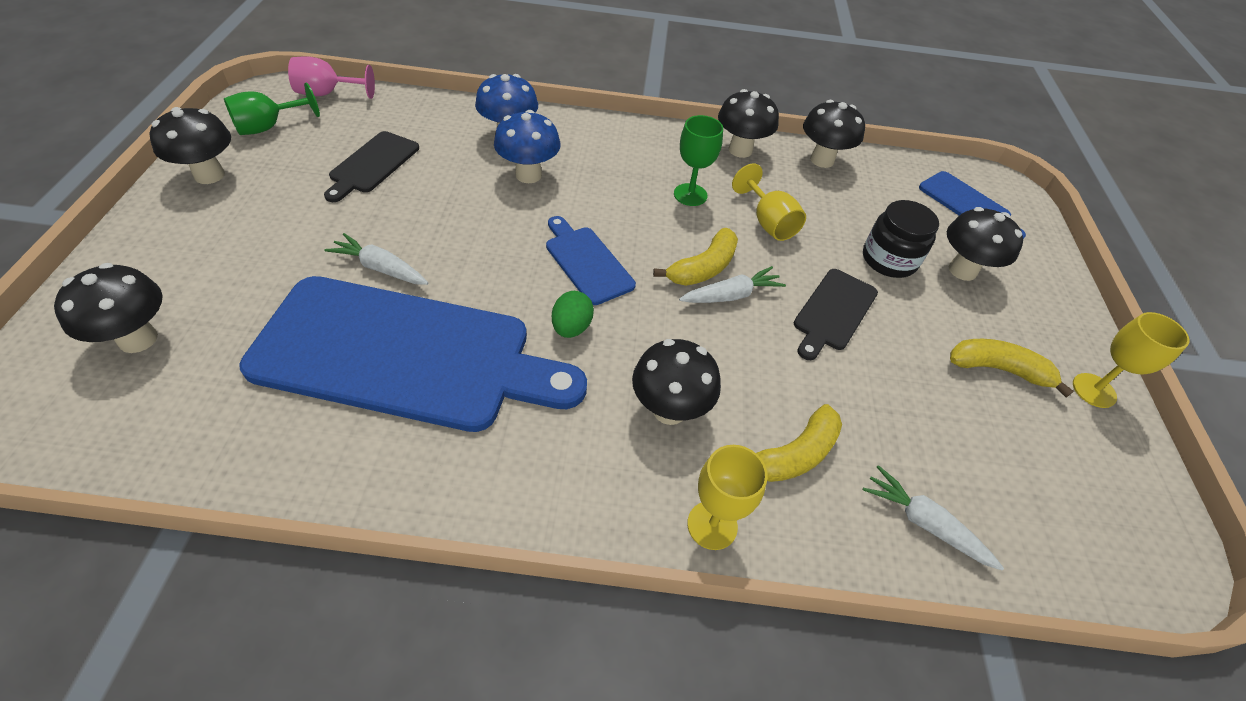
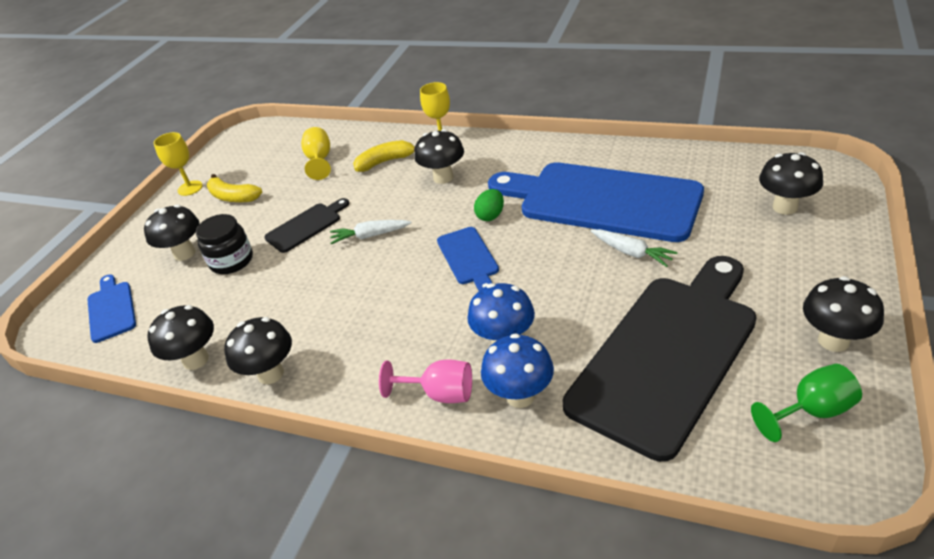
camera: 155 degrees left, 10 degrees down
pink goblet [288,56,375,99] -> pink goblet moved to [379,359,472,403]
black cutting board [324,131,419,202] -> black cutting board [562,256,757,462], size x2.24
yellow banana [653,228,738,286] -> none
green goblet [674,115,723,206] -> none
yellow goblet [732,163,806,241] -> yellow goblet moved to [301,127,331,180]
white carrot [863,465,1004,570] -> none

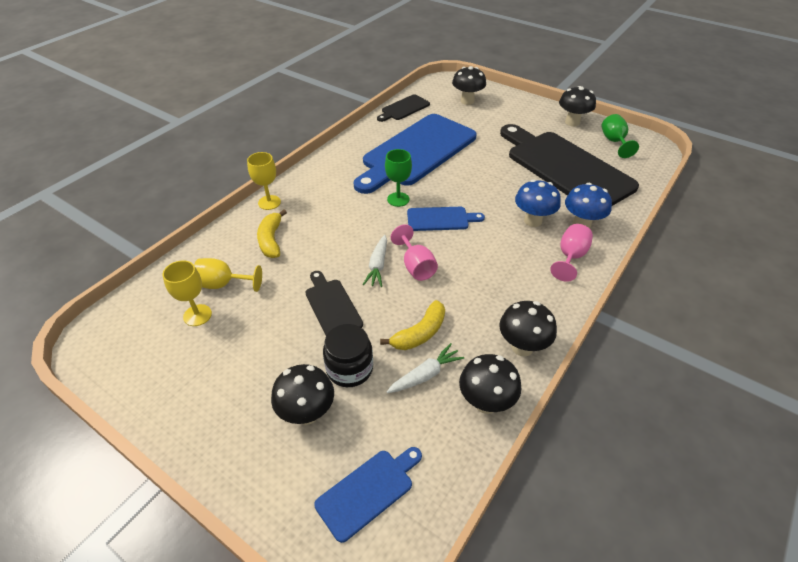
camera: 80 degrees left, 5 degrees up
blue cutting board [87,275,136,343] -> blue cutting board turned 150 degrees clockwise [314,447,422,543]
yellow goblet [154,132,203,196] -> yellow goblet moved to [163,260,212,326]
yellow banana [207,174,262,202] -> yellow banana moved to [380,300,445,350]
black mushroom [414,129,464,184] -> none
green egg [474,189,504,221] -> green goblet [385,149,412,207]
white carrot [591,229,678,267] -> white carrot moved to [387,343,464,393]
none -> black cutting board [377,94,430,122]
none -> pink goblet [391,224,438,281]

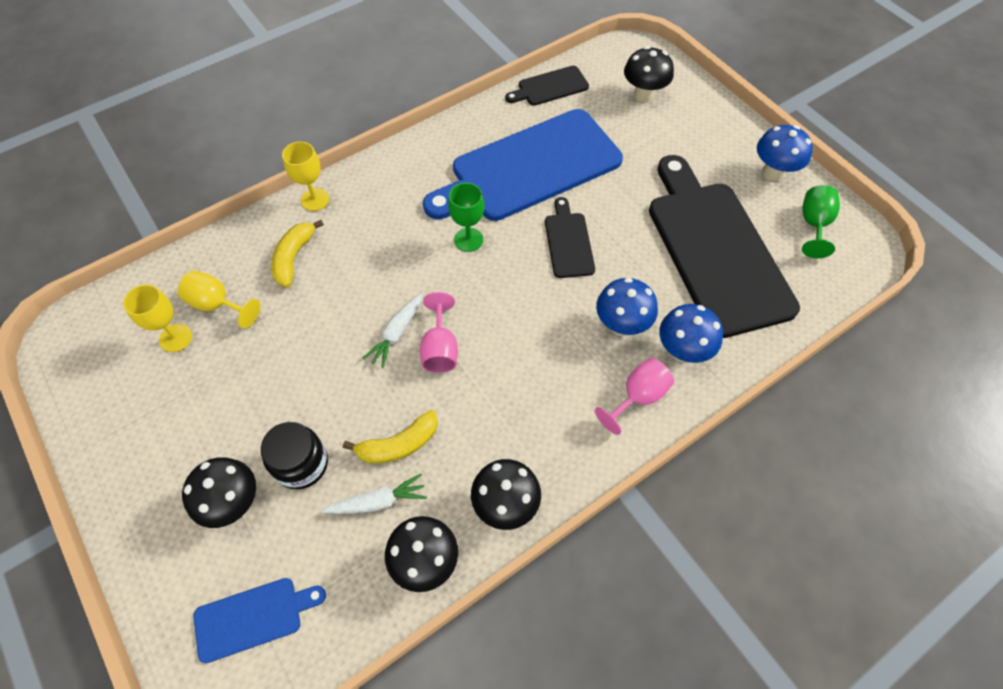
camera: 20 degrees right, 15 degrees up
black cutting board [305,271,363,336] -> black cutting board moved to [545,197,595,278]
blue cutting board [407,207,485,231] -> none
black mushroom [559,86,596,126] -> blue mushroom [757,125,813,181]

